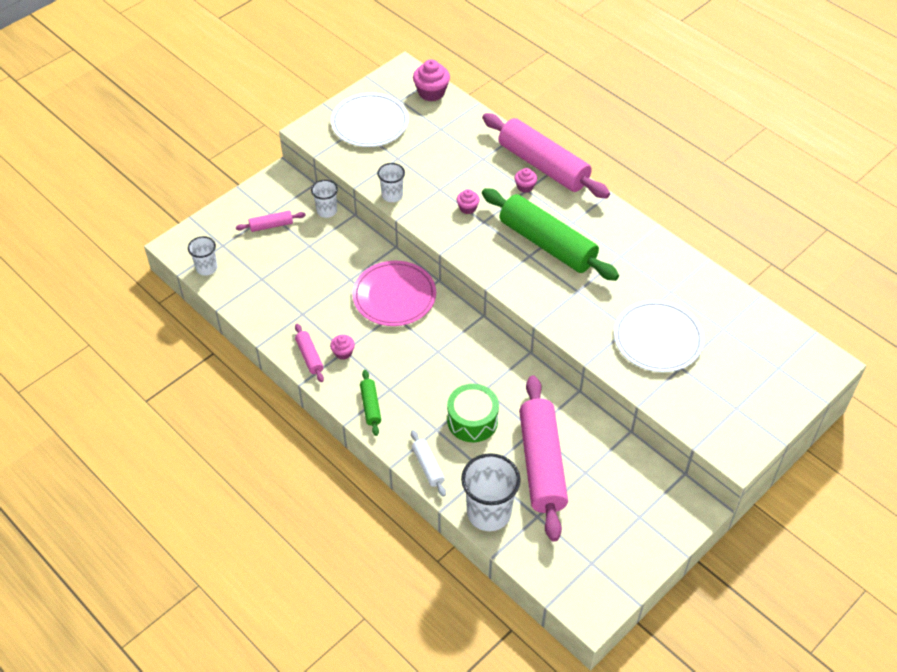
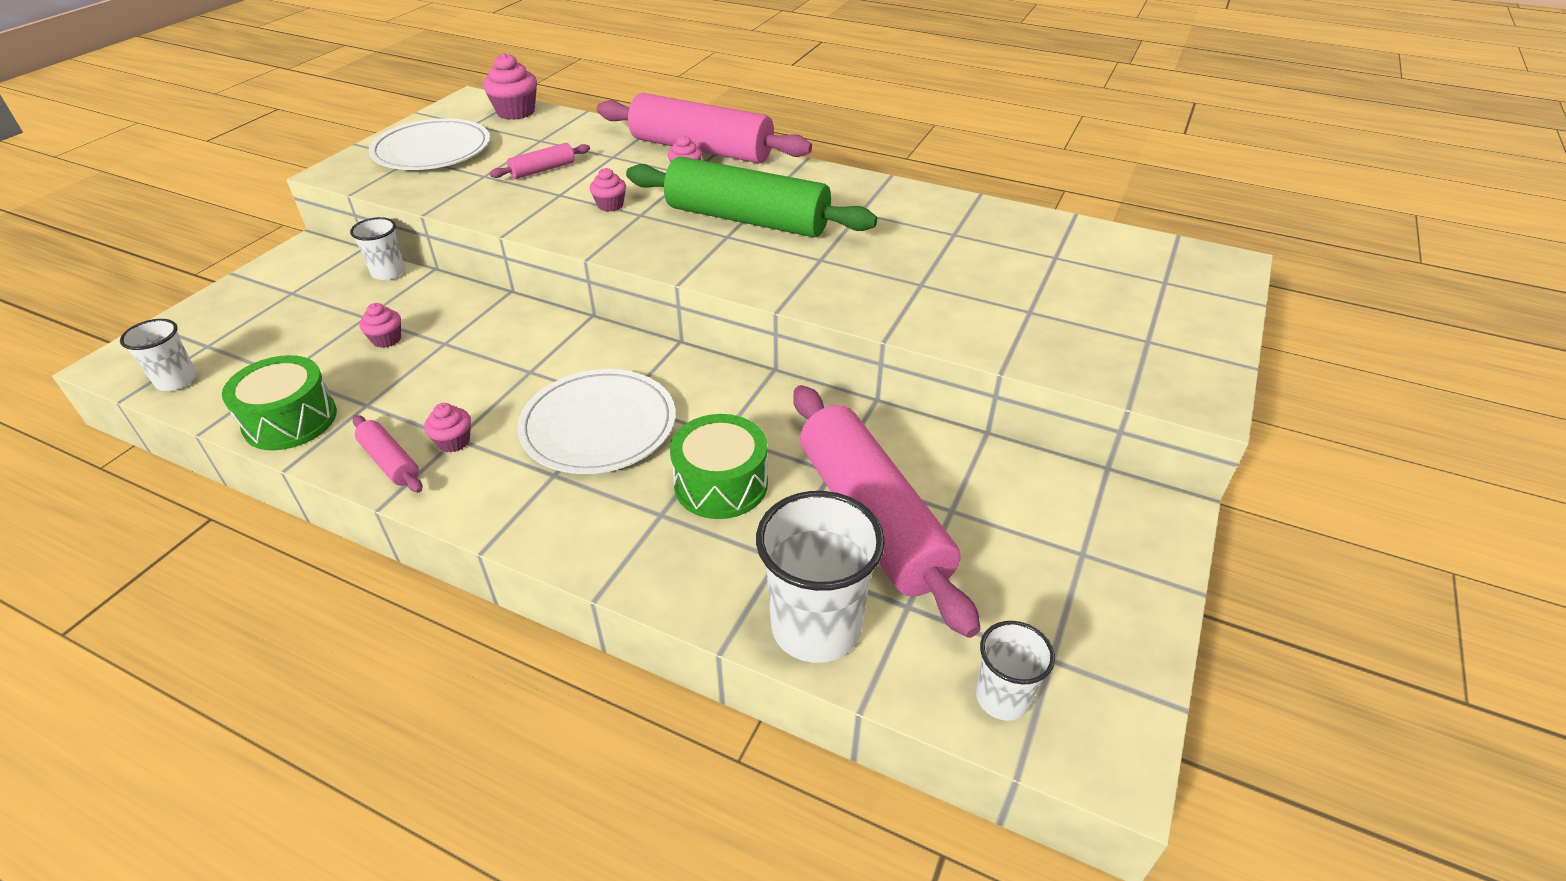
camera: 20 degrees left, 10 degrees down
pink rolling pin [236,211,306,232] -> pink rolling pin moved to [490,143,590,179]
pink plate [352,261,436,326] -> none
green rolling pin [360,370,381,436] -> none
white cup [377,163,405,202] -> white cup moved to [976,621,1055,721]
white rolling pin [411,430,446,497] -> none
white plate [614,300,704,372] -> white plate moved to [517,369,676,474]
none -> green drum [222,355,337,450]
none -> pink cupcake [359,303,401,348]

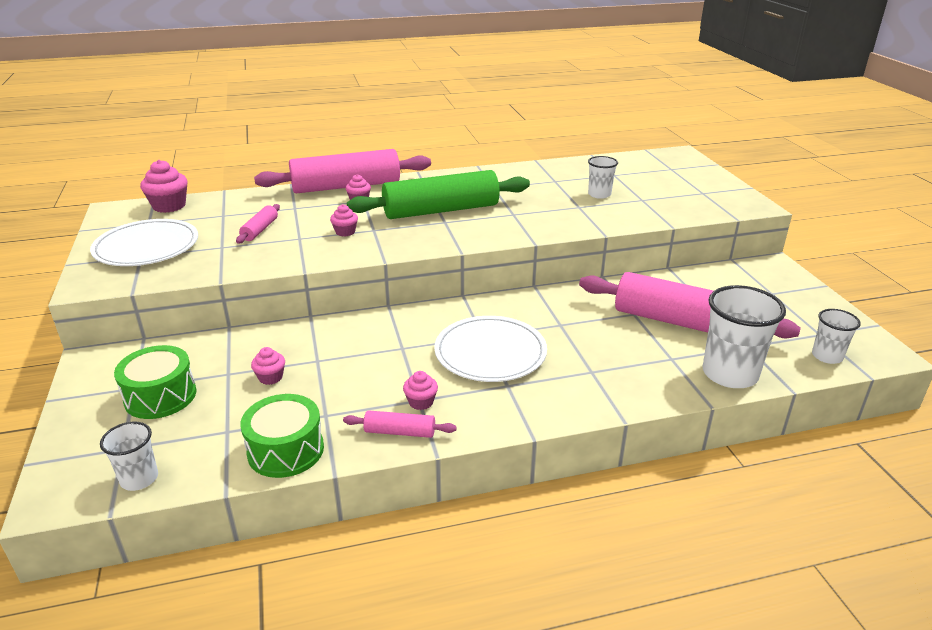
camera: 40 degrees left, 10 degrees down
white cup [350,217,405,280] -> white cup moved to [588,156,618,199]
green drum [670,414,768,519] -> green drum moved to [114,345,197,419]

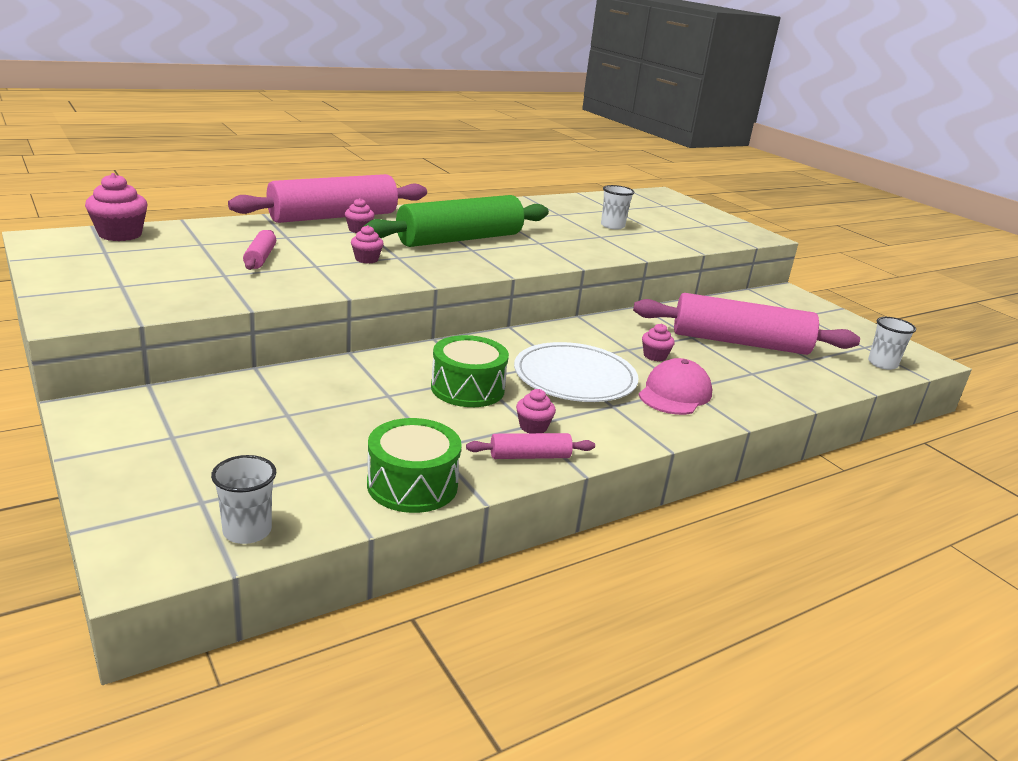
camera: 20 degrees left, 5 degrees down
white plate [90,219,198,266] -> none
green drum [114,345,197,419] -> green drum moved to [431,335,509,407]
pink cupcake [251,347,285,385] -> pink cupcake moved to [642,324,675,362]
white cup [702,285,786,388] -> none
none -> pink cap [639,358,712,415]

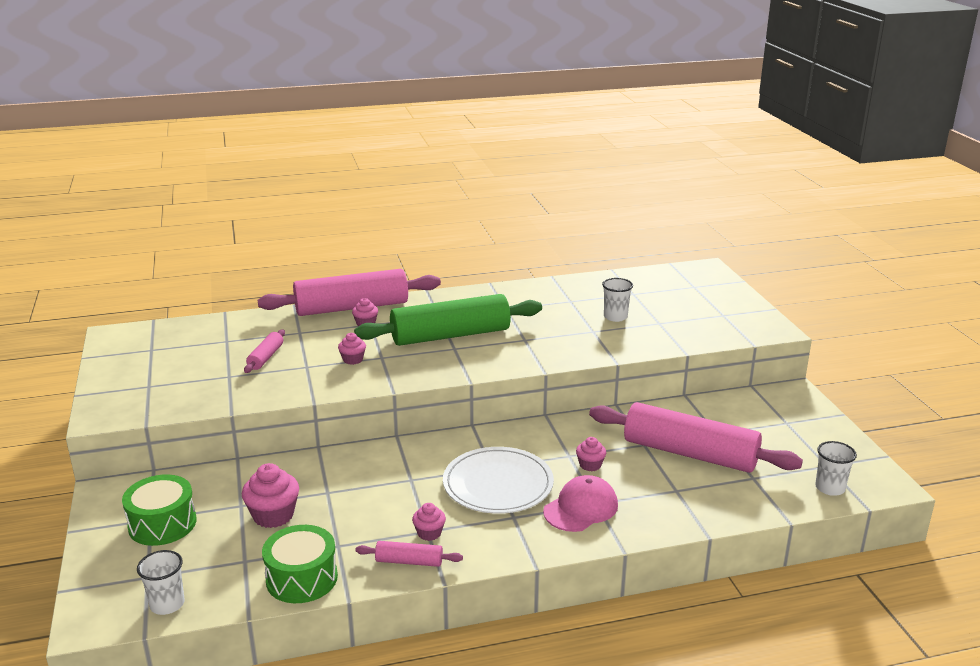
camera: 20 degrees right, 0 degrees up
pink cupcake [85,173,148,241] -> pink cupcake moved to [242,463,299,528]
green drum [431,335,509,407] -> green drum moved to [122,474,197,546]

